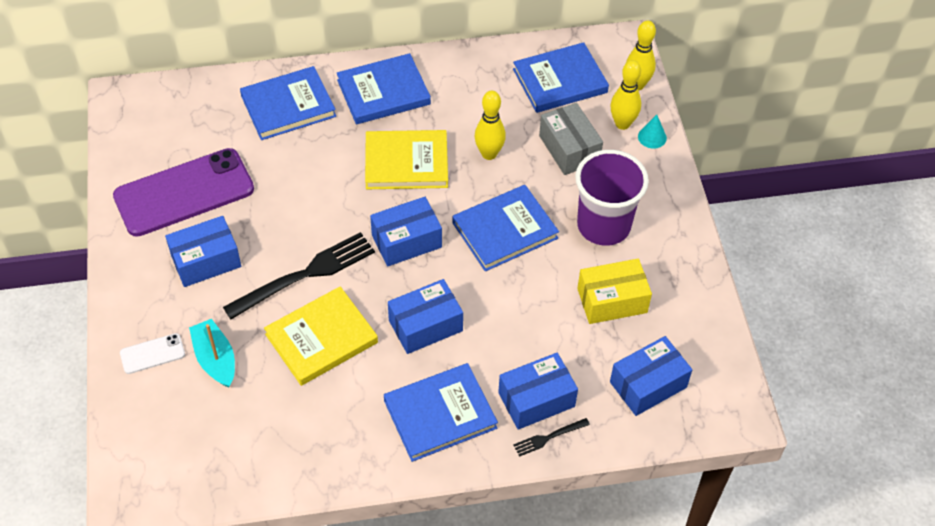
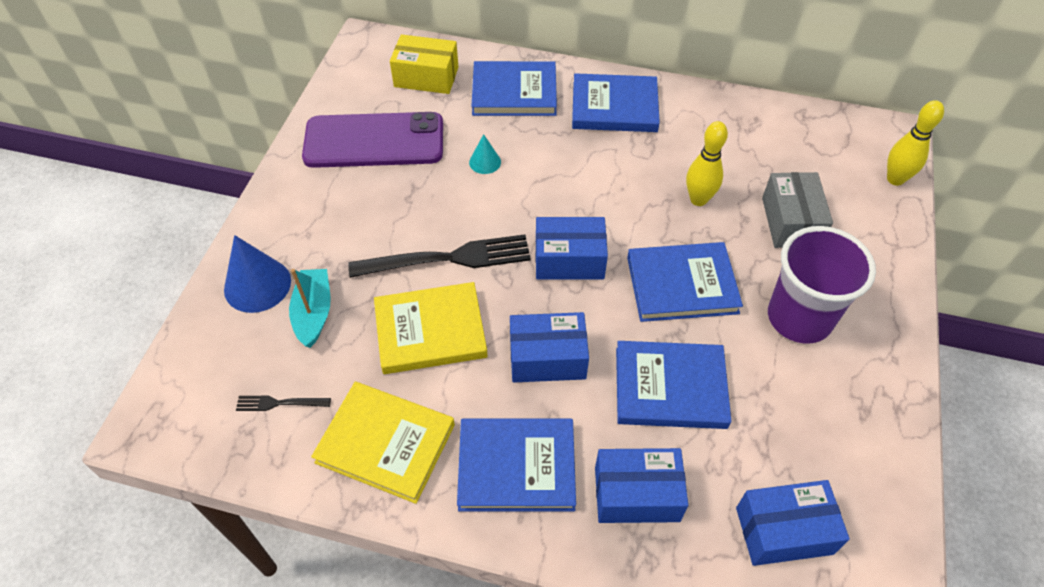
camera: 25 degrees right, 0 degrees up
white phone [120,333,185,374] -> blue cone [224,235,291,313]
blue box [165,216,241,287] -> none
yellow book [365,130,448,189] -> yellow book moved to [311,382,455,504]
blue book [513,42,609,113] -> blue book moved to [616,341,731,429]
black fork [513,418,590,457] -> black fork moved to [236,396,331,411]
yellow box [577,259,652,324] -> yellow box moved to [390,34,458,94]
yellow bowling pin [610,60,641,130] -> none
turquoise cone [638,115,667,149] -> turquoise cone moved to [469,134,501,174]

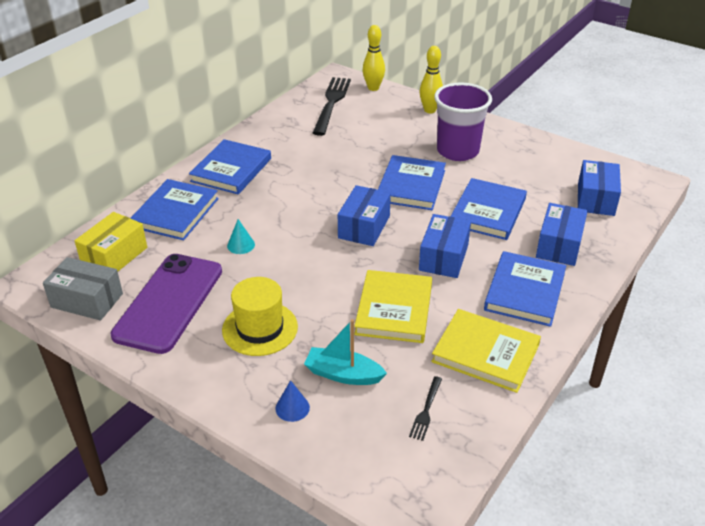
camera: 70 degrees left, 15 degrees down
blue cone [224,235,291,313] -> blue cone [275,380,310,422], size x0.54
yellow book [311,382,455,504] -> yellow book turned 75 degrees clockwise [431,309,541,393]
black fork [348,234,531,278] -> black fork moved to [313,77,351,136]
yellow bowling pin [686,121,728,206] -> yellow bowling pin moved to [420,46,443,113]
grey box [762,172,833,248] -> grey box moved to [43,257,123,320]
none -> yellow hat [222,277,298,356]

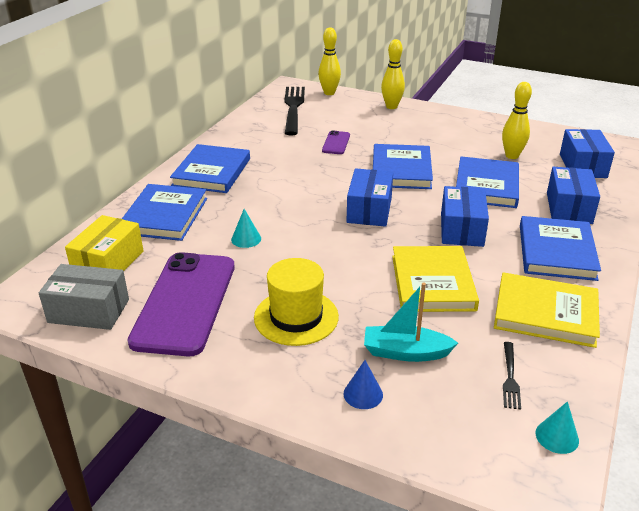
camera: 10 degrees left, 5 degrees down
purple cup [434,82,492,161] -> none
none -> purple phone [322,131,350,154]
none -> yellow bowling pin [502,82,532,159]
none -> turquoise cone [536,402,579,454]

